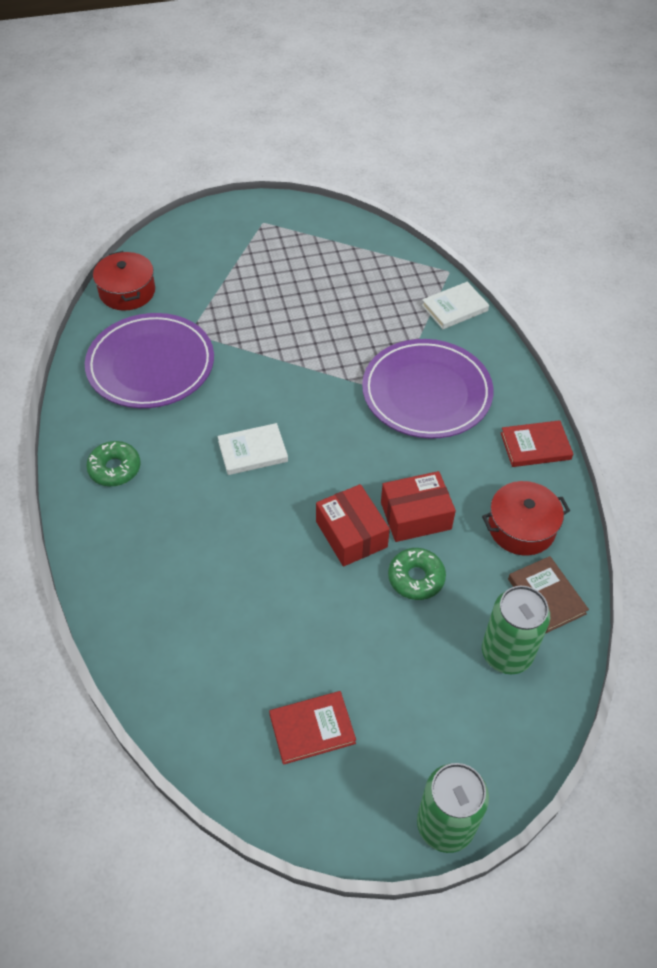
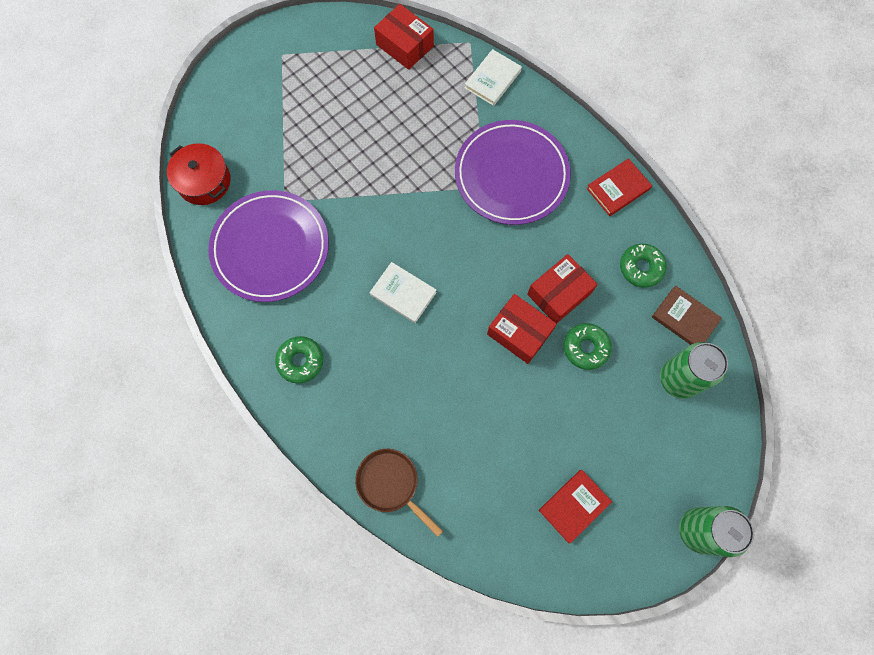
camera: 25 degrees left, 20 degrees up
white book [218,423,288,475] -> white book turned 75 degrees clockwise [370,262,437,323]
red pot [482,481,570,556] -> green donut [620,244,667,288]
none -> brown pan [355,449,443,537]
none -> red box [374,4,434,70]

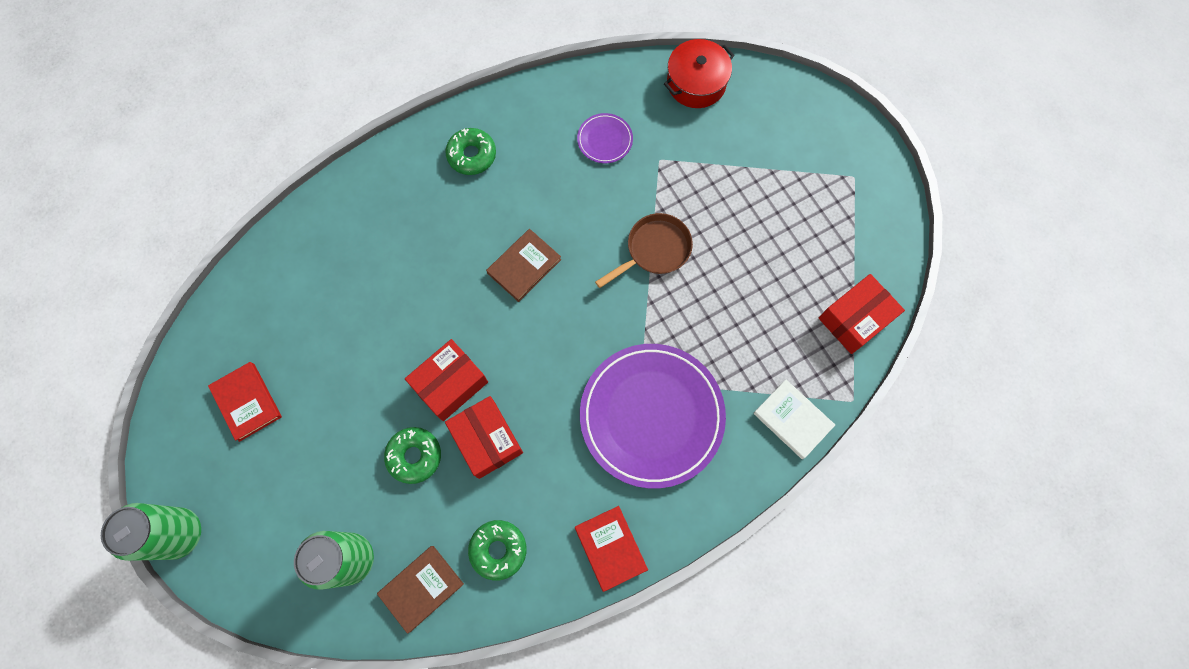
camera: 100 degrees right, 0 degrees up
purple plate [208,190,329,302] -> purple plate [577,113,633,163], size x0.43
brown pan [355,449,443,537] -> brown pan moved to [595,213,693,288]
white book [370,262,437,323] -> brown book [486,229,561,302]

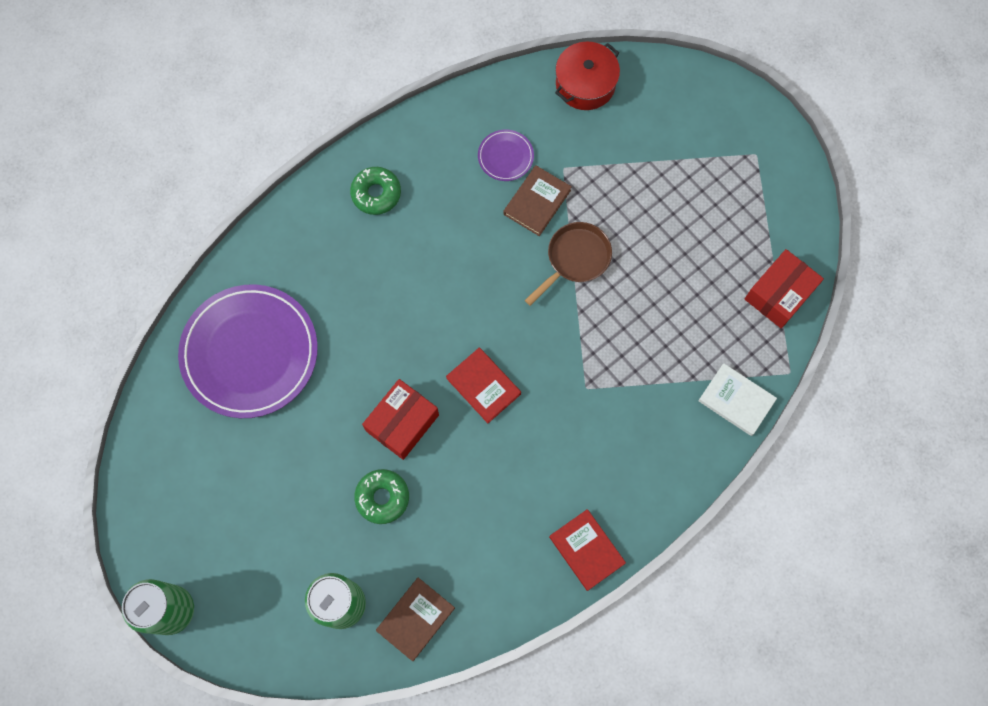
camera: 10 degrees left, 0 degrees up
red book [208,362,282,442] -> red book moved to [446,348,521,423]
red box [445,396,523,479] -> none
green donut [468,520,527,581] -> none
brown book [486,229,561,302] -> brown book moved to [503,166,572,236]
purple plate [580,344,726,488] -> purple plate moved to [178,285,318,418]

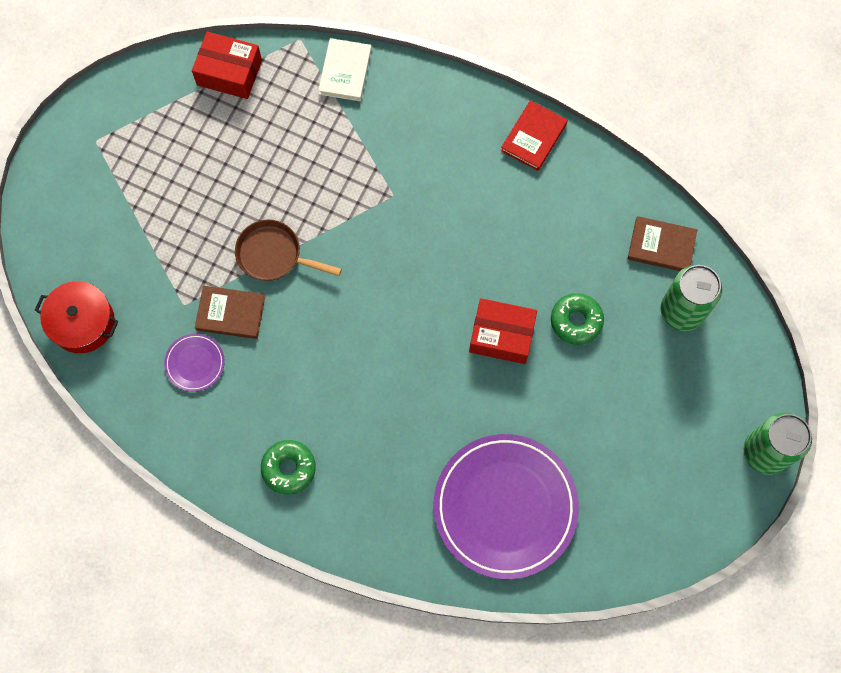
camera: 115 degrees left, 0 degrees up
red book [446,348,521,423] -> none

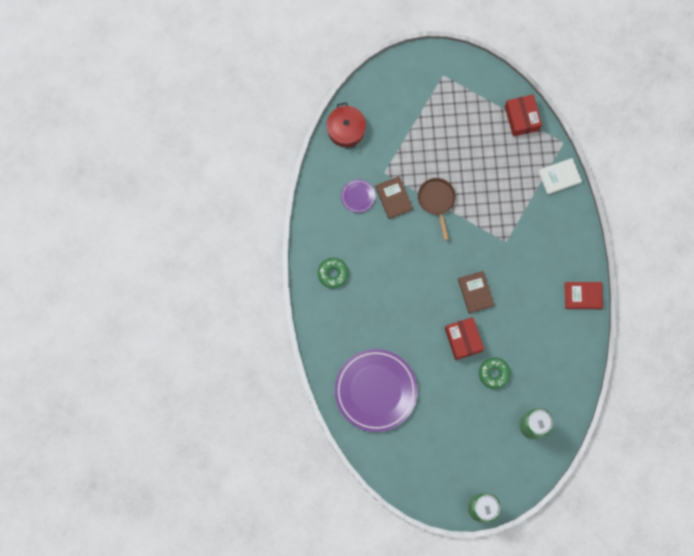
camera: 60 degrees right, 5 degrees up
brown book [628,216,697,271] -> brown book moved to [458,271,494,314]

